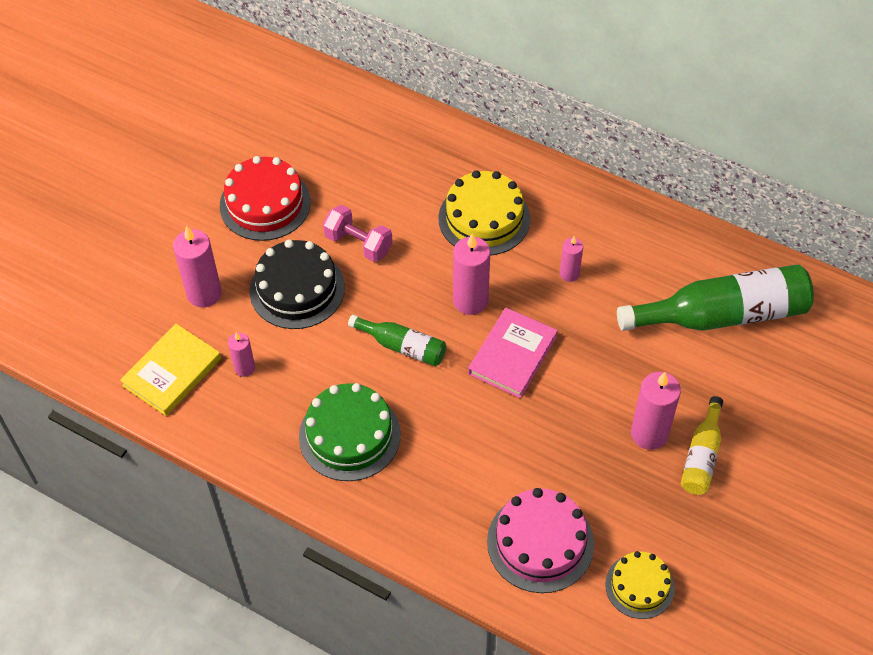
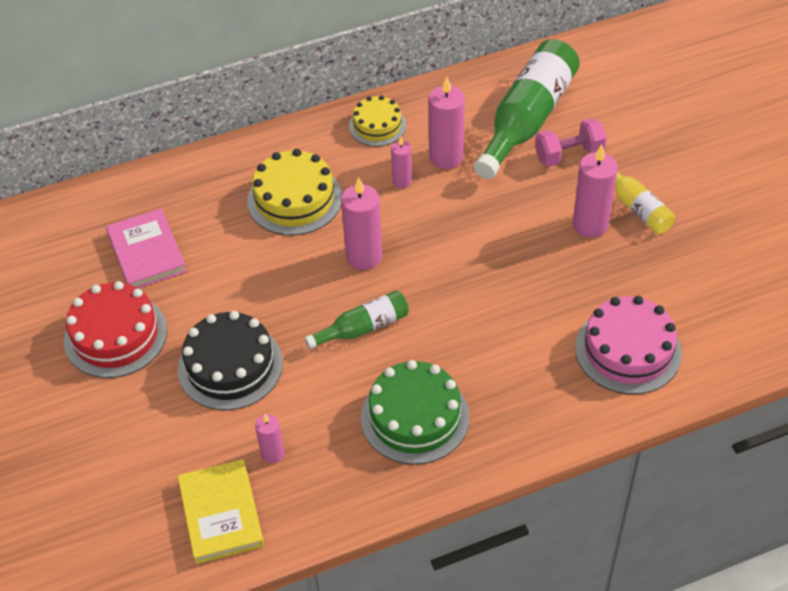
camera: 50 degrees left, 5 degrees down
pink candle [173,226,222,307] -> pink candle moved to [429,76,465,169]
pink dumbbell [323,205,393,262] -> pink dumbbell moved to [535,118,607,167]
pink book [468,308,558,398] -> pink book moved to [106,208,187,288]
yellow cake [605,551,675,619] -> yellow cake moved to [349,95,406,146]

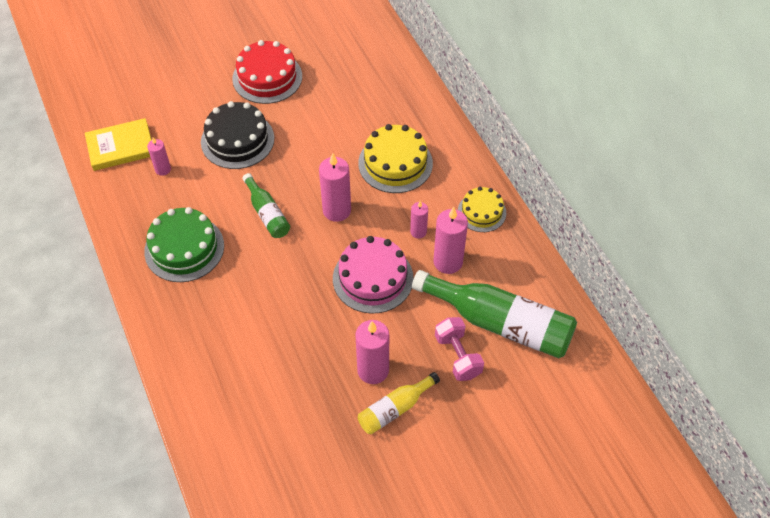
camera: 85 degrees right, 5 degrees up
pink book [106,208,187,288] -> none
pink cake [575,296,682,394] -> pink cake moved to [333,236,413,314]

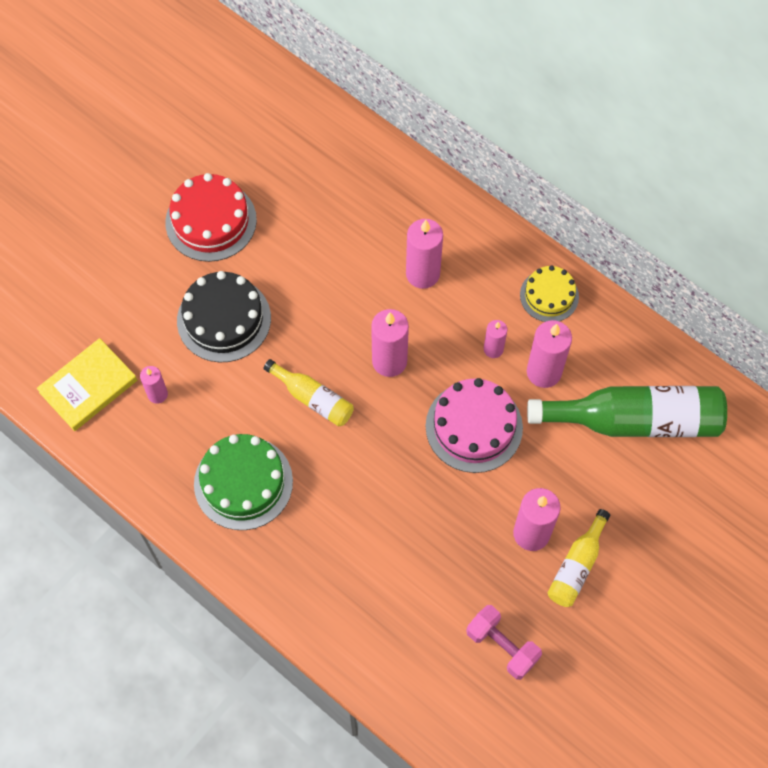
camera: 25 degrees left, 10 degrees up
green bottle [242,173,290,238] -> yellow bottle [264,359,354,427]
yellow cake [358,124,433,193] -> pink candle [406,219,443,289]
pink dumbbell [435,317,484,381] -> pink dumbbell moved to [466,605,542,680]

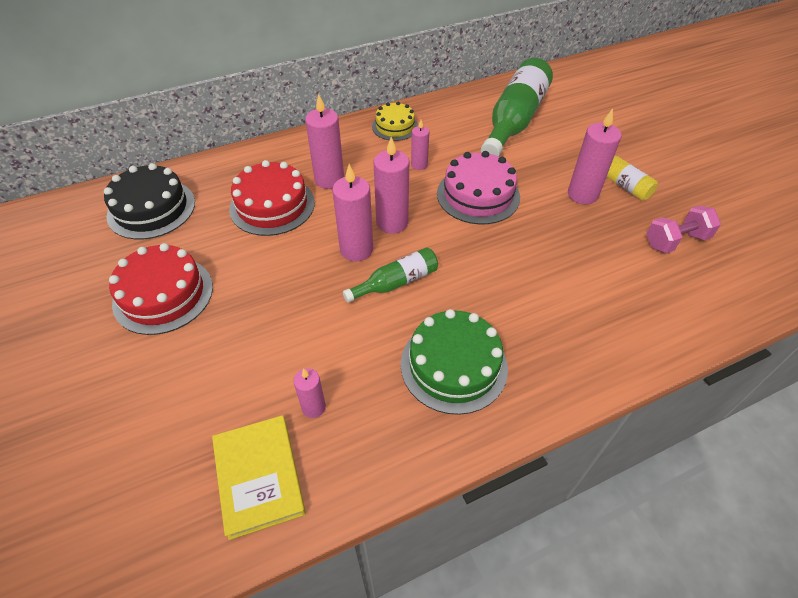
camera: 65 degrees left, 15 degrees down
black cake [177,271,271,362] -> black cake moved to [104,163,195,240]
yellow bottle [264,359,354,427] -> green bottle [343,247,438,303]
pink candle [527,320,572,388] -> pink candle moved to [332,164,373,261]
none -> red cake [229,160,315,236]

